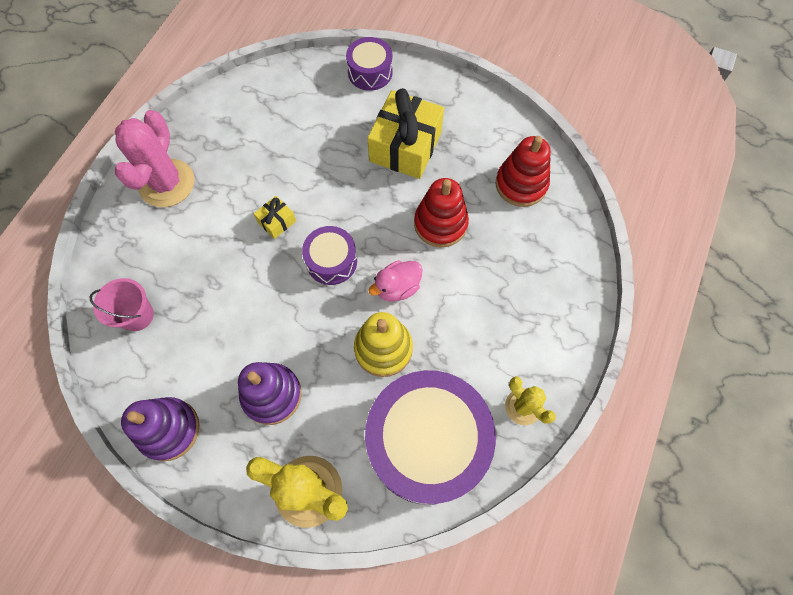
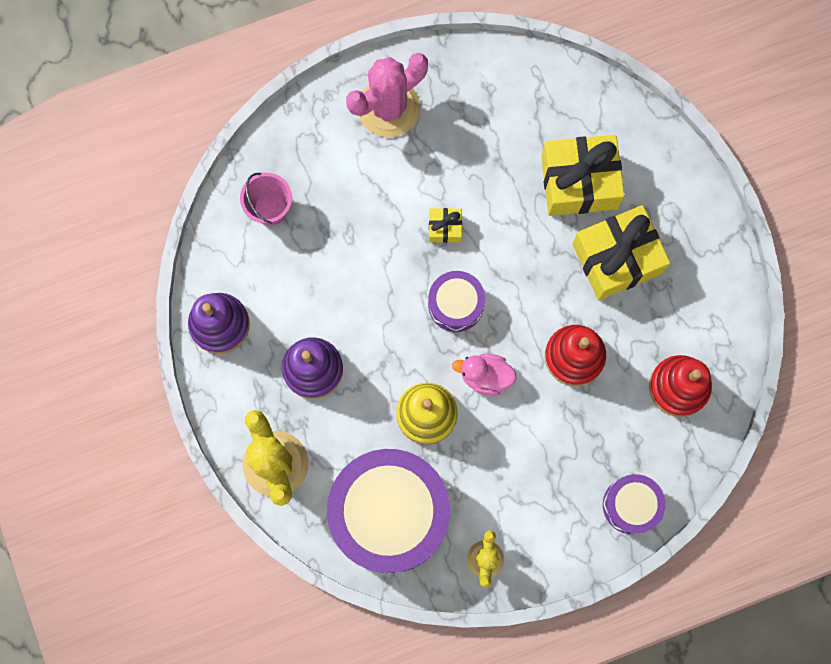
camera: 45 degrees right, 10 degrees up
purple drum [346,37,393,91] -> purple drum moved to [603,474,666,534]
none -> yellow gift [541,135,625,216]

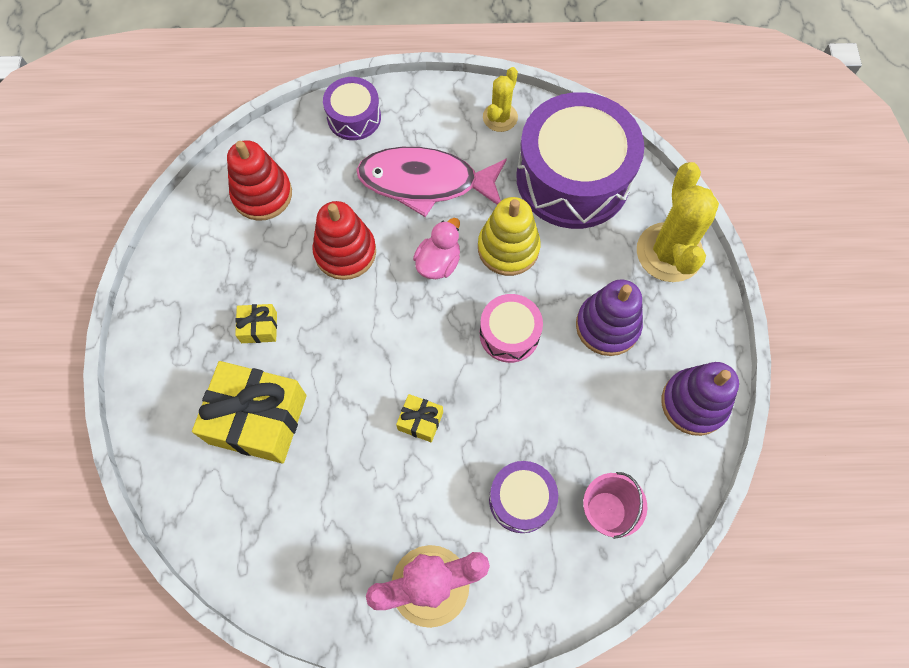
camera: 160 degrees left, 10 degrees down
purple drum [428,271,485,332] -> purple drum moved to [489,461,558,533]
pink duck [452,354,516,396] -> pink duck turned 90 degrees counterclockwise [413,218,460,279]
yellow gift [572,205,670,300] -> yellow gift [235,304,277,343], size x0.46
none -> pink fish [356,147,507,217]
none -> pink drum [480,294,543,363]

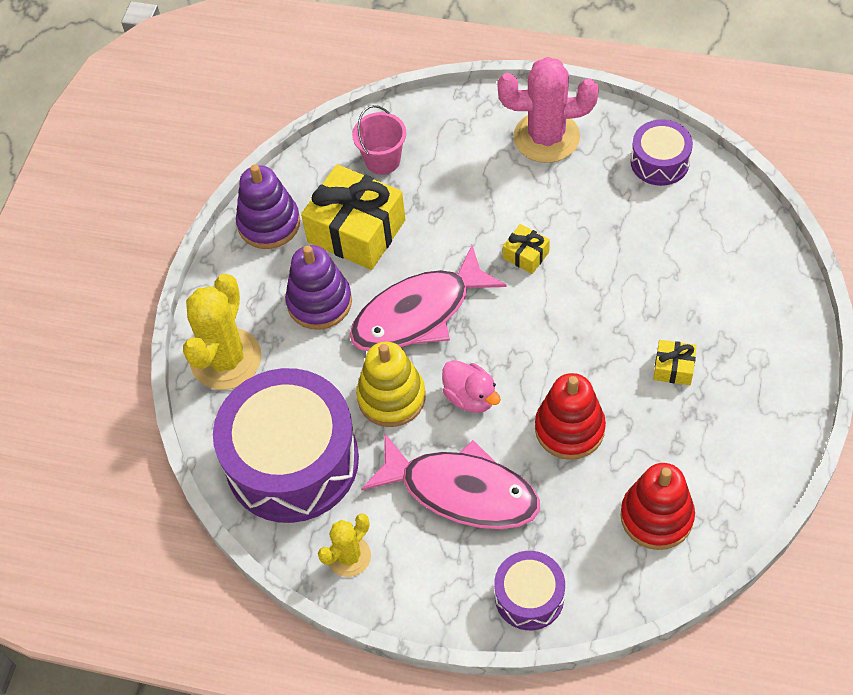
camera: 160 degrees left, 10 degrees down
yellow gift [192,361,307,463] -> yellow gift moved to [301,164,406,270]
pink duck [413,218,460,279] -> pink duck turned 90 degrees counterclockwise [442,360,501,413]
pink drum [480,294,543,363] -> pink fish [350,245,507,351]
purple drum [489,461,558,533] -> purple drum moved to [631,119,693,186]

